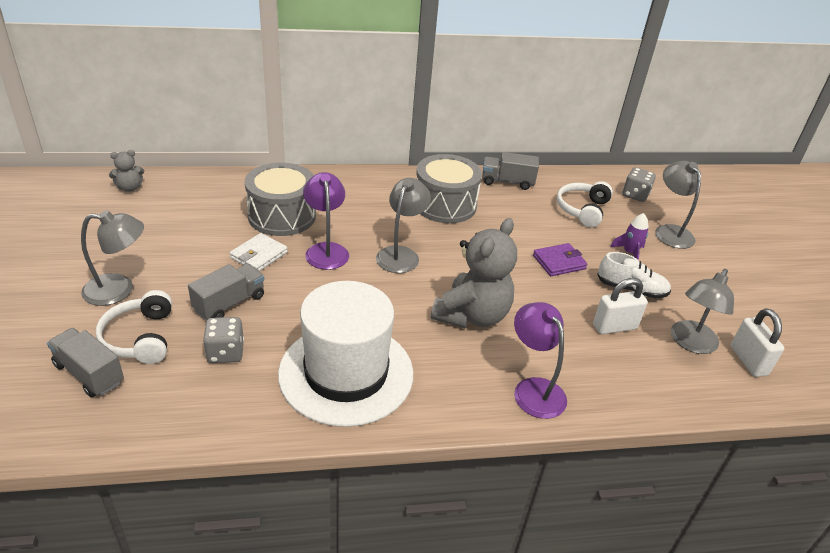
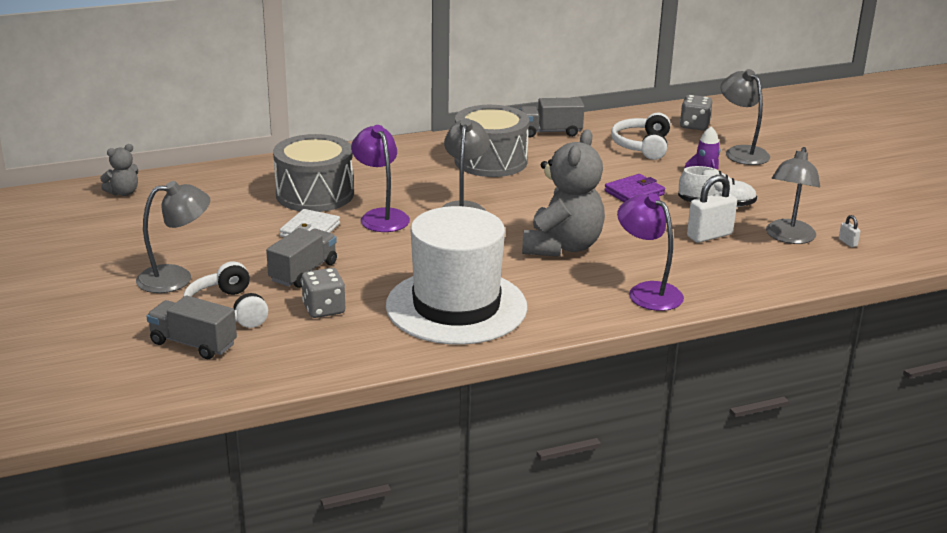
camera: 10 degrees left, 10 degrees down
white padlock [731,308,784,377] -> white padlock [839,215,860,247], size x0.45

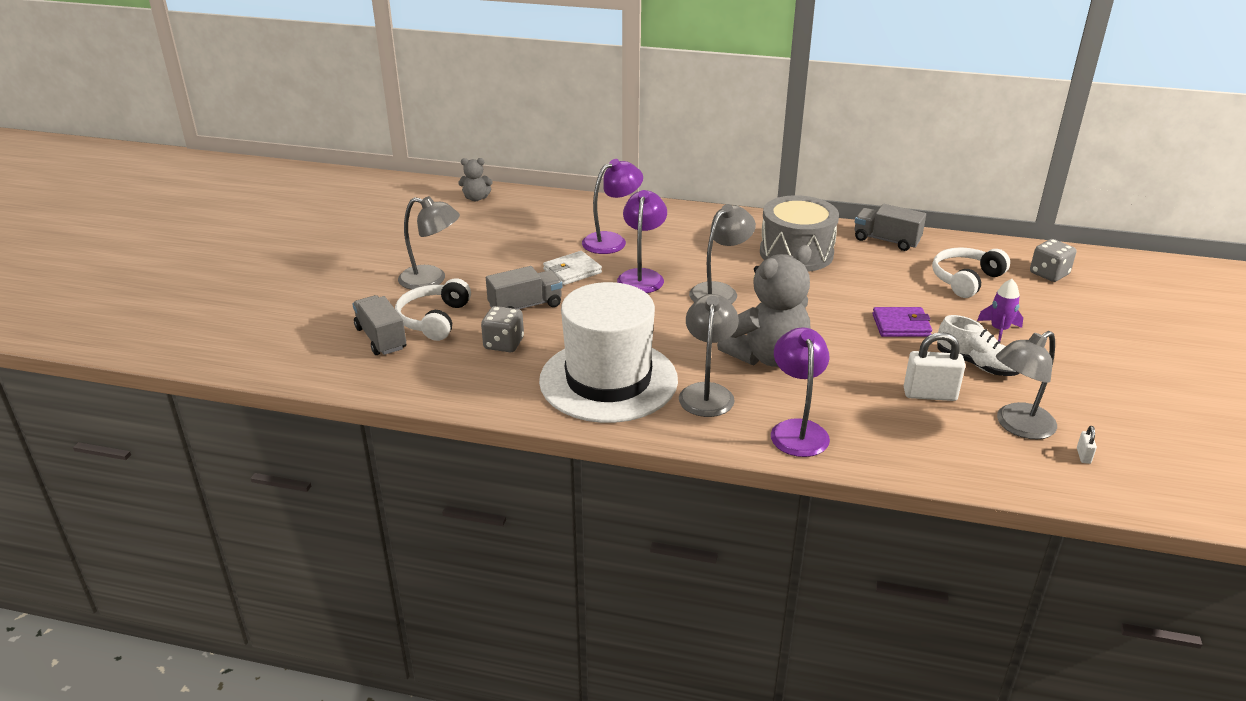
camera: 35 degrees right, 5 degrees up
grey drum [273,134,354,212] -> purple lamp [582,159,643,254]
grey lamp [721,69,770,165] -> grey lamp moved to [679,294,739,417]

